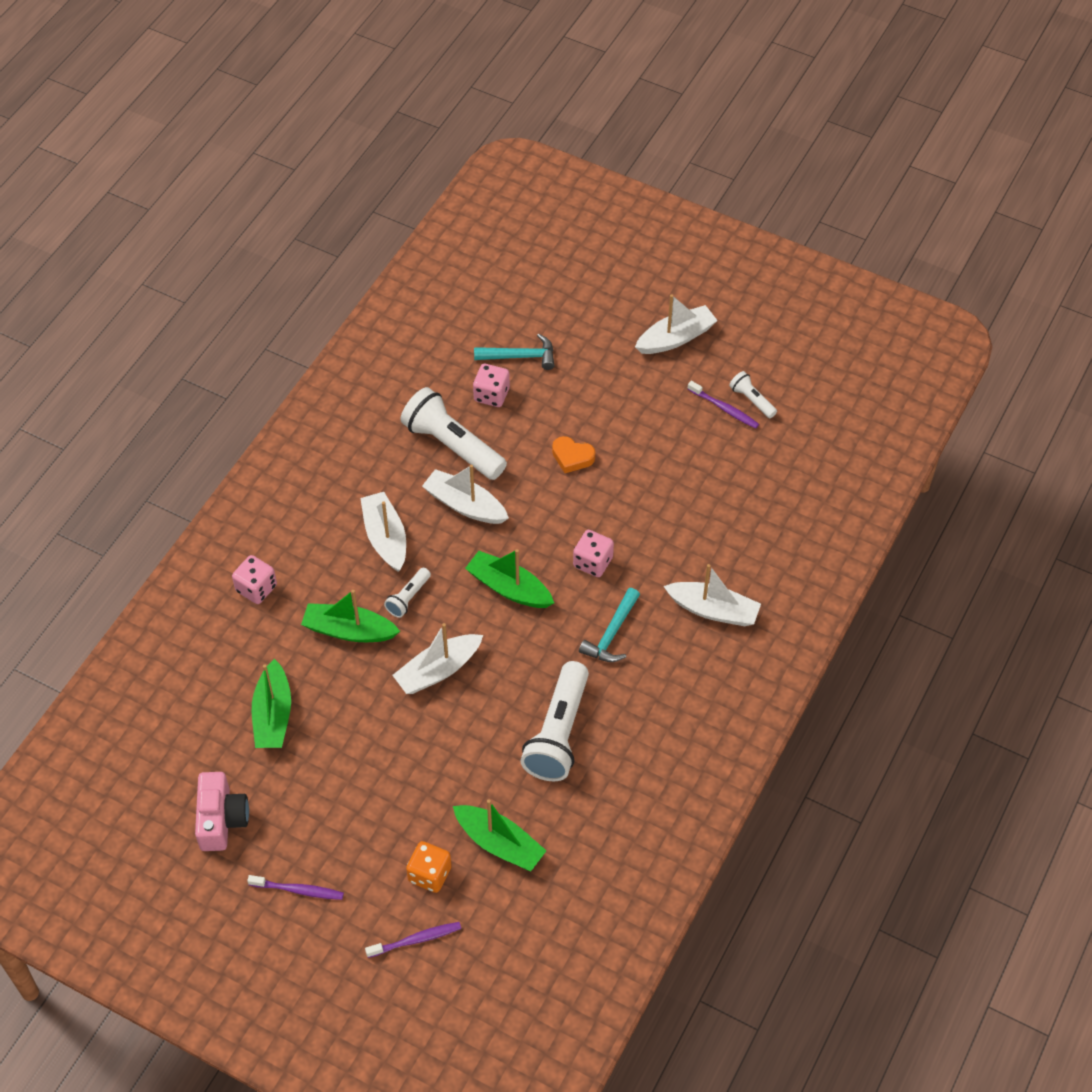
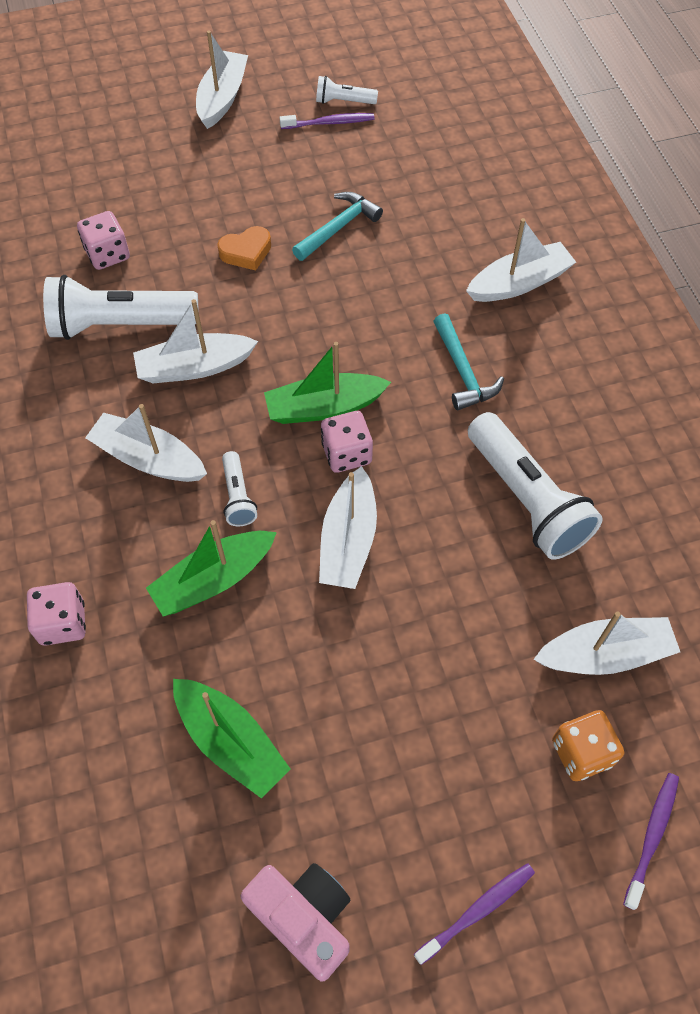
camera: 45 degrees left, 5 degrees up
green boat [453,799,546,871] -> white boat [534,611,680,675]
turquoise hammer [474,334,555,370] -> turquoise hammer moved to [292,192,383,261]
pink dice [573,530,614,577] -> pink dice moved to [321,411,373,473]

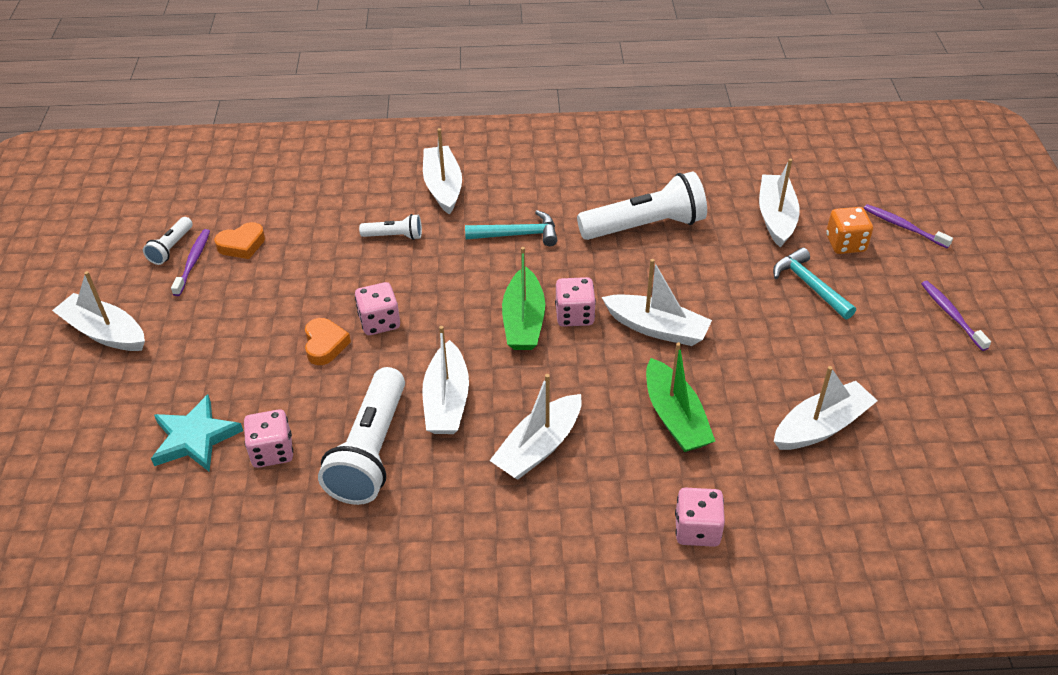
camera: 75 degrees left, 15 degrees down
green boat [173,679,290,799] -> white boat [774,366,878,450]
white flashlight [222,451,257,526] -> white flashlight moved to [359,214,422,240]
pink camera [241,863,351,982] -> none
turquoise hammer [292,192,383,261] -> turquoise hammer moved to [773,247,856,319]
none -> turquoise star [151,394,243,471]
none -> orange heart [214,222,265,259]
none -> pink dice [355,282,400,335]

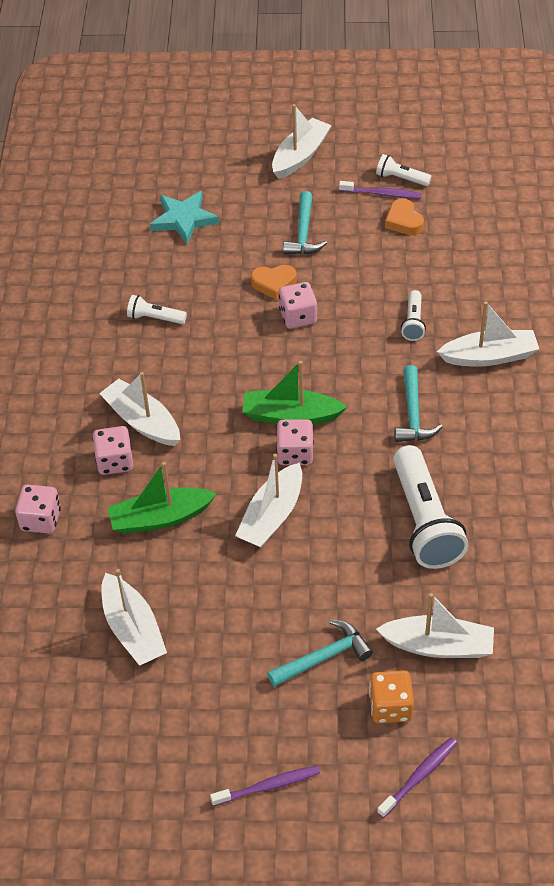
camera: 95 degrees right, 5 degrees up
pink dice [244,409,293,468] -> pink dice moved to [92,426,133,475]
white flashlight [318,367,405,505] -> white flashlight [127,295,187,324], size x0.48
white boat [422,326,469,434] -> none
none -> turquoise hammer [283,191,327,255]

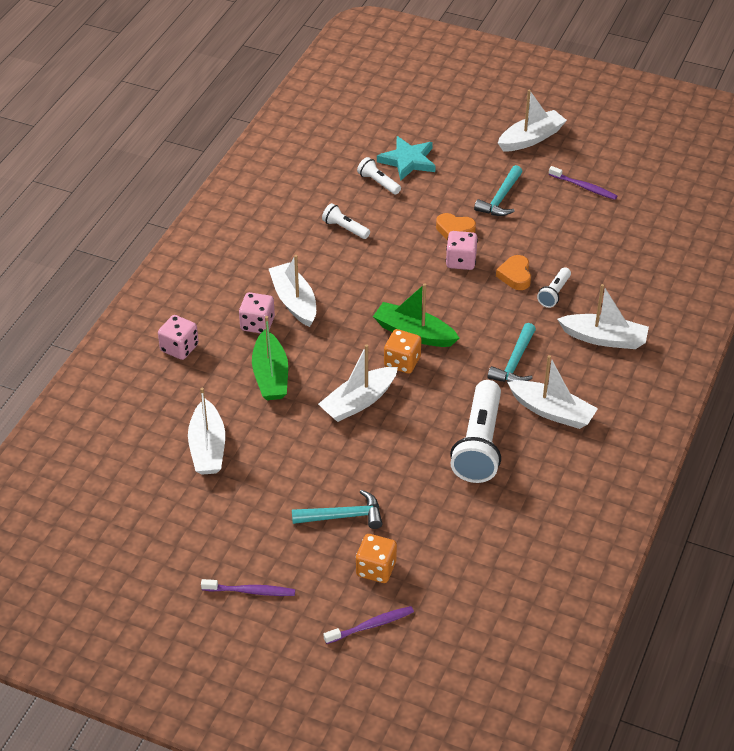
camera: 20 degrees right, 5 degrees down
green boat [107,462,217,534] -> green boat turned 105 degrees counterclockwise [252,316,288,400]
pink dice [276,419,314,465] -> orange dice [384,329,421,374]
white flashlight [376,154,431,186] -> white flashlight moved to [357,157,401,195]
white boat [376,593,494,658] -> white boat moved to [507,355,598,429]
orange heart [385,198,424,235] -> orange heart moved to [496,255,531,290]

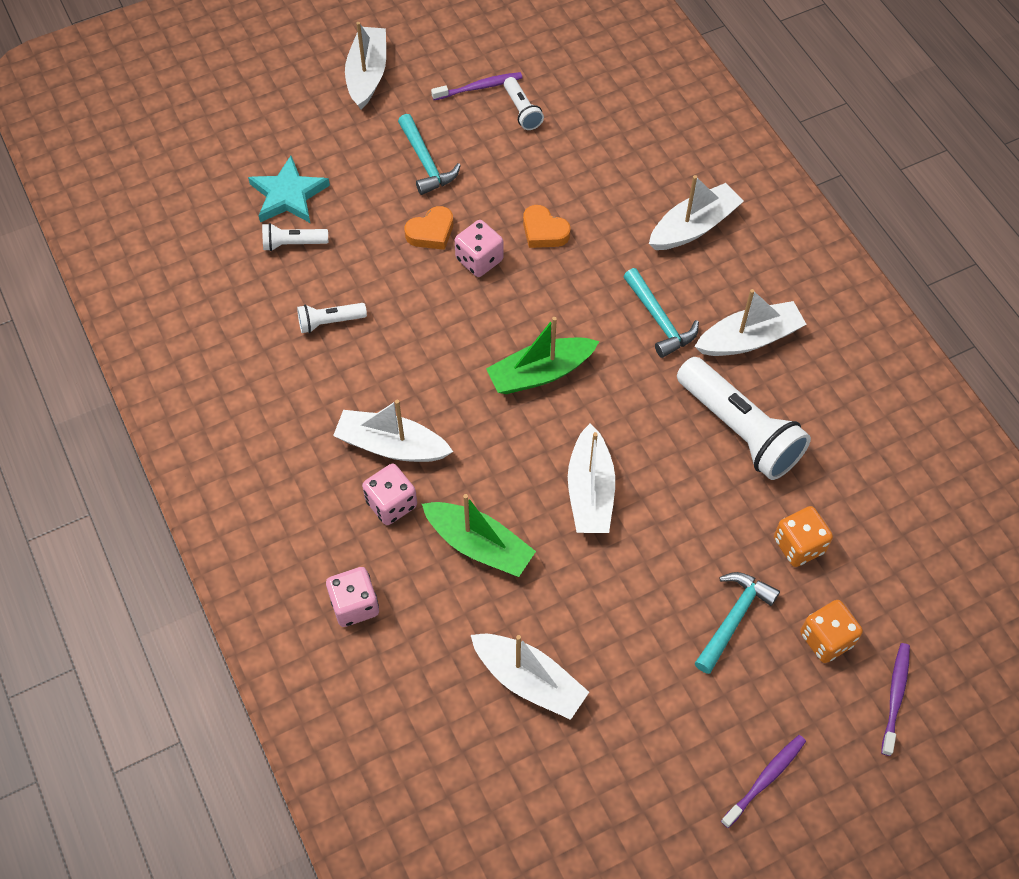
camera: 50 degrees left, 15 degrees up
orange dice [384,329,421,374] -> orange dice moved to [774,506,833,567]
white flashlight [537,267,571,308] -> white flashlight moved to [504,77,544,130]

